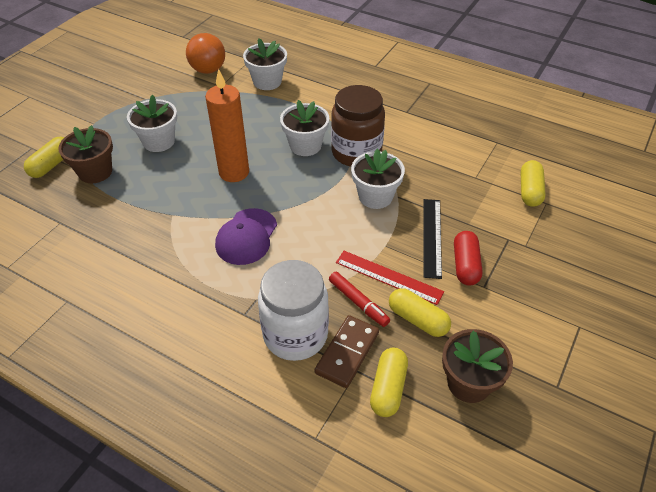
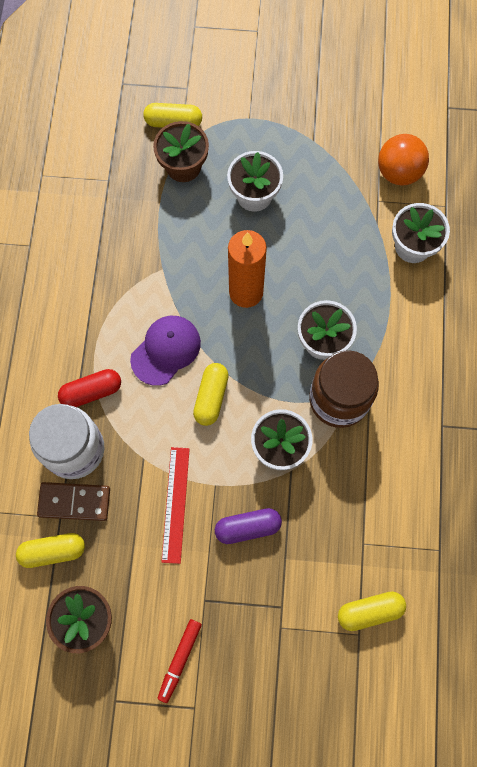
camera: 65 degrees right, 25 degrees up
purple cap [215,208,277,265] -> purple cap turned 135 degrees clockwise [130,316,201,386]
red marker [329,272,390,327] -> red marker moved to [158,619,202,703]
yellow capsule [389,288,451,337] -> yellow capsule moved to [193,363,229,426]
black ruler [424,199,442,279] -> purple capsule [215,508,282,544]
red capsule [454,231,482,286] -> red capsule moved to [58,369,121,407]

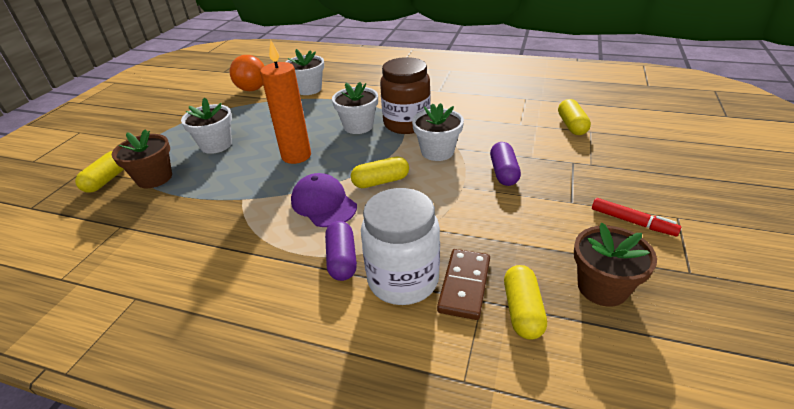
camera: 75 degrees left, 35 degrees down
red capsule [58,369,121,407] -> purple capsule [325,221,357,281]
red ruler [161,447,190,564] -> none
yellow capsule [193,363,229,426] -> yellow capsule turned 45 degrees counterclockwise [351,156,409,188]

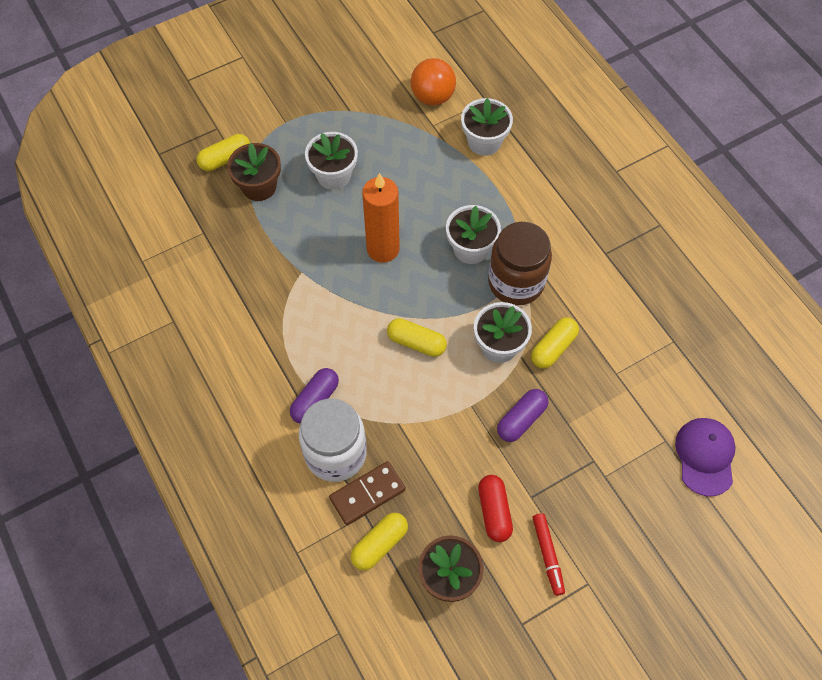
camera: 40 degrees right, 25 degrees up
purple cap [291,173,357,227] -> purple cap moved to [675,418,735,497]
yellow capsule [558,99,591,135] -> yellow capsule moved to [531,317,579,368]
none -> red capsule [478,475,513,542]

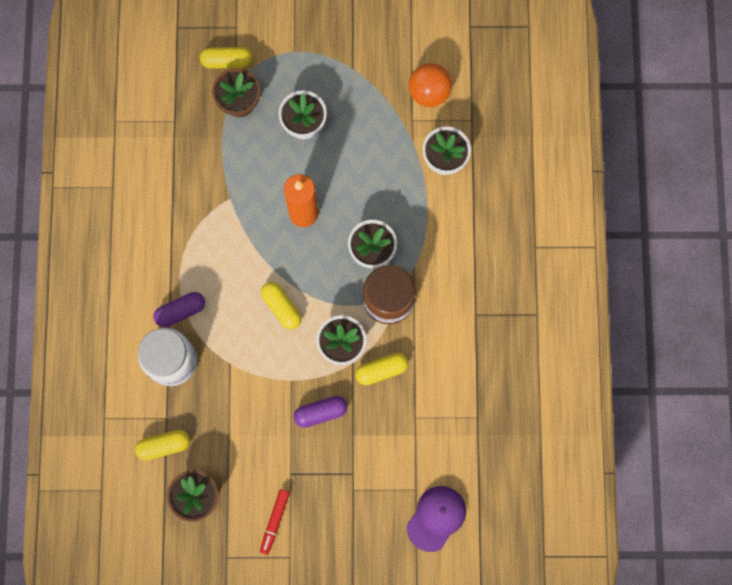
camera: 30 degrees right, 15 degrees up
brown domino [329,461,406,525] -> none
red capsule [478,475,513,542] -> none

